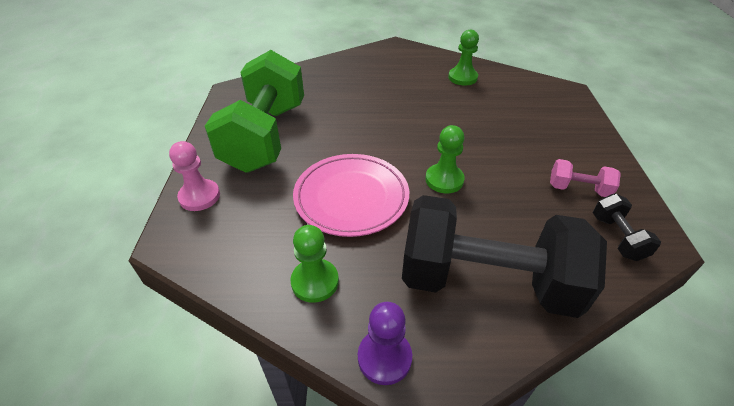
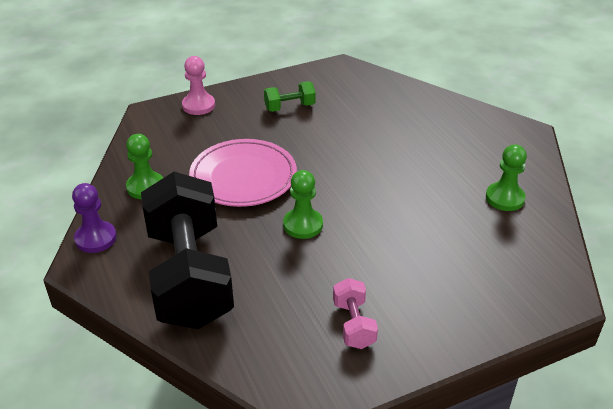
camera: 65 degrees right, 5 degrees down
green dumbbell [205,50,304,173] -> green dumbbell [264,82,316,112], size x0.41
black dumbbell [593,193,661,261] -> none

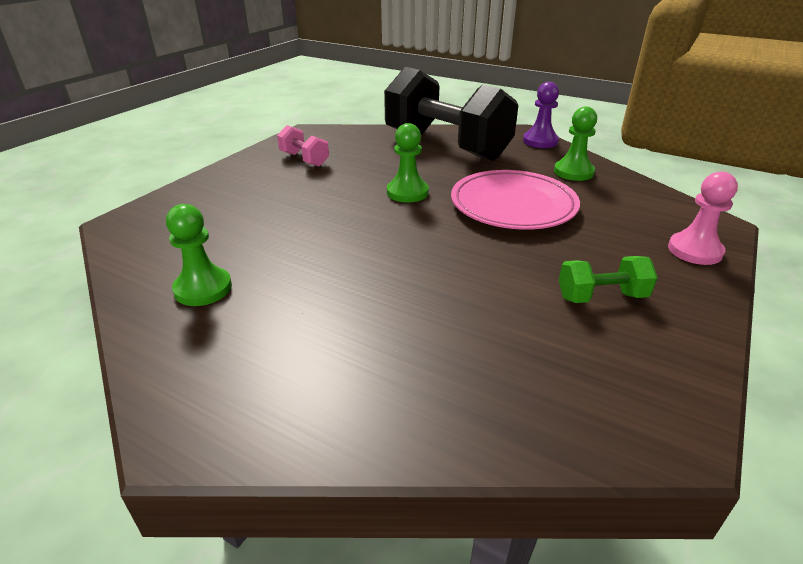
camera: 145 degrees right, 5 degrees down
green dumbbell [264,82,316,112] -> green dumbbell turned 45 degrees clockwise [559,256,658,303]

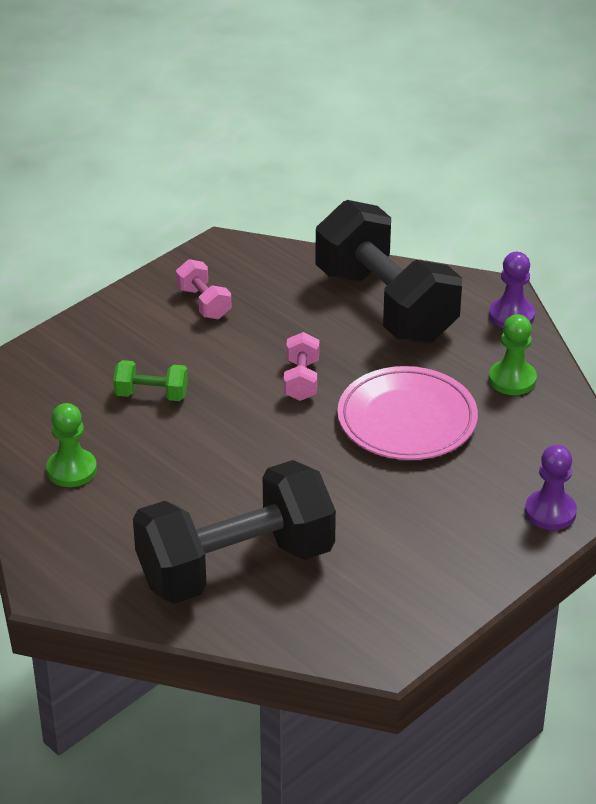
camera: 15 degrees right, 5 degrees up
green pawn [387,123,429,203] -> pink dumbbell [284,332,319,401]
green dumbbell [559,256,658,303] -> green dumbbell moved to [113,360,188,401]
pink pawn [668,171,738,265] -> purple pawn [525,445,577,530]
none -> black dumbbell [133,460,336,604]

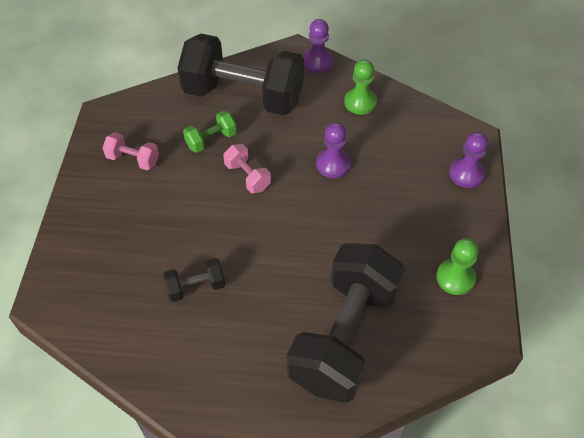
camera: 40 degrees left, 15 degrees up
green pawn [46,403,97,487] -> green pawn moved to [436,238,479,295]
green dumbbell [113,360,188,401] -> green dumbbell moved to [183,111,237,153]
pink plate [337,366,478,460] -> purple pawn [316,122,351,178]
none -> black dumbbell [163,258,226,302]

